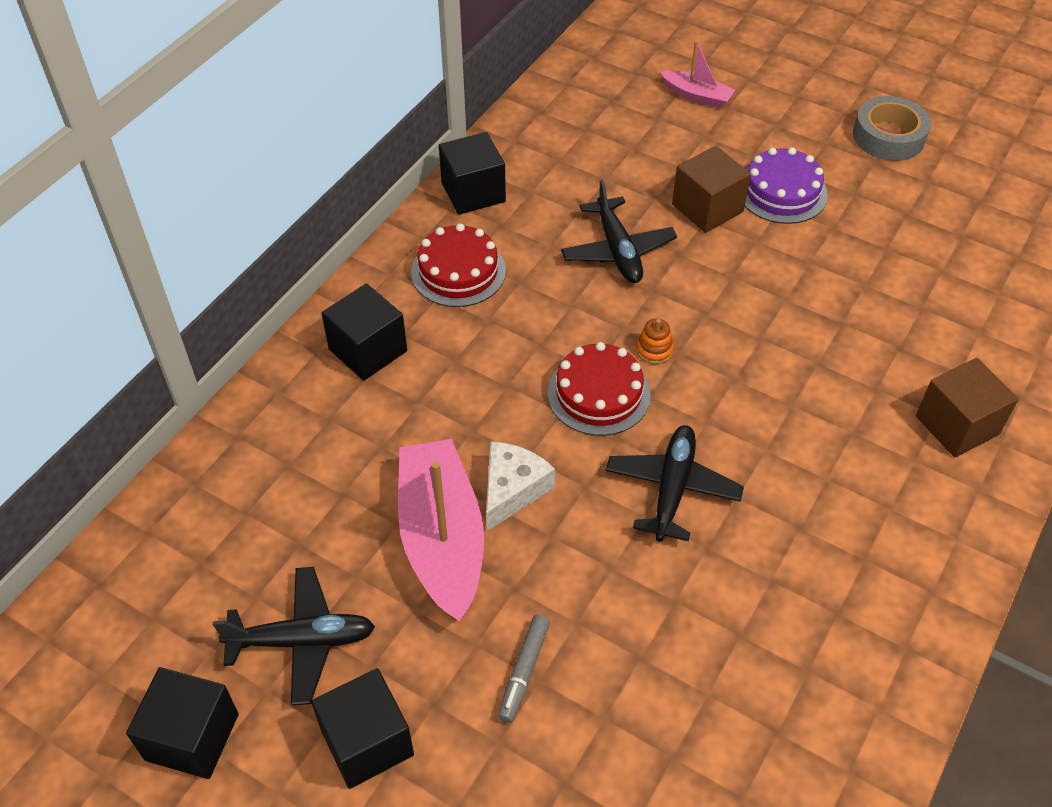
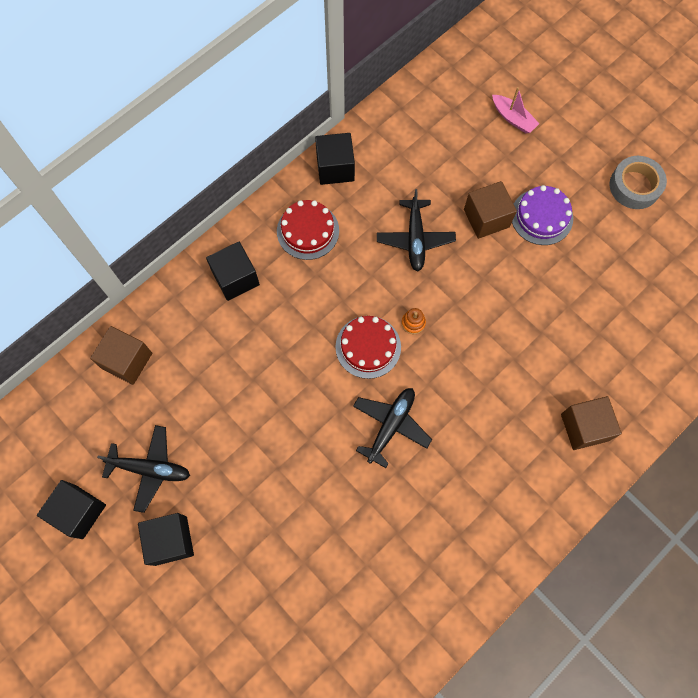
camera: 15 degrees right, 20 degrees up
pink boat [398,439,484,622] -> none
white cheese [486,441,555,531] -> none
grey marker [498,615,550,723] -> none
none -> brown cube [90,326,152,385]

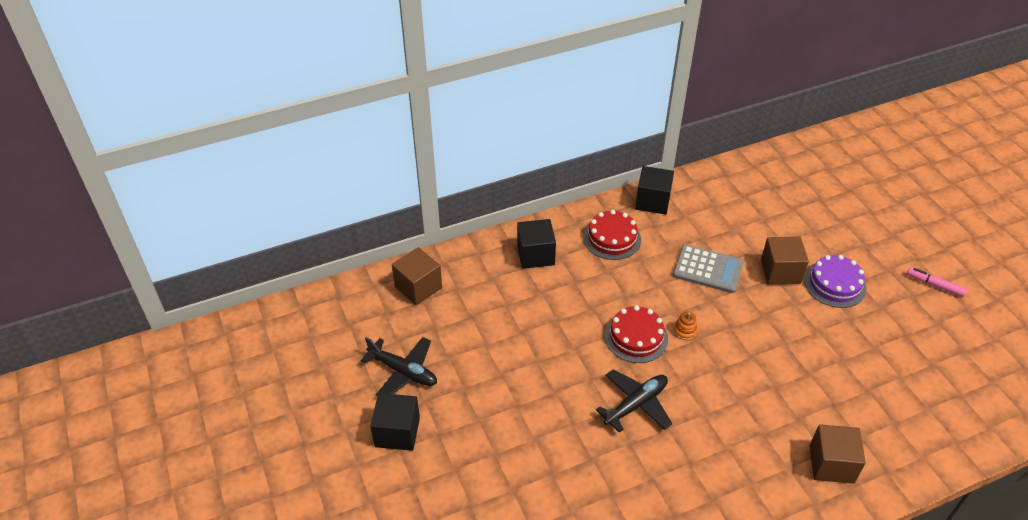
camera: 20 degrees right, 25 degrees down
black cube [37,480,106,539] -> none
black plane [377,189,456,272] -> grey calculator [673,244,744,293]
pink boat [492,87,540,133] -> none
grey tape [610,156,667,209] -> pink marker [907,268,967,297]

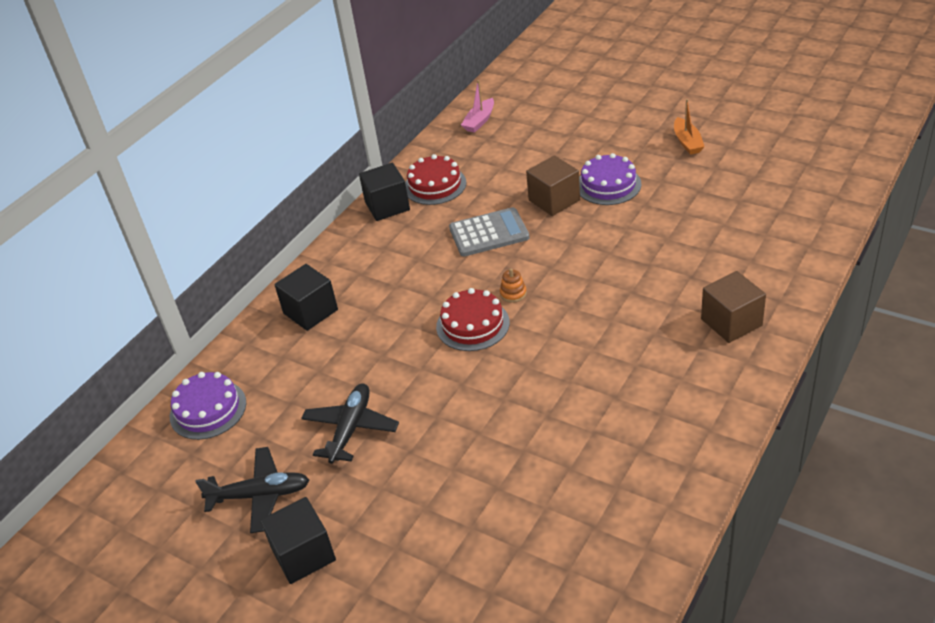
camera: 30 degrees left, 5 degrees down
brown cube [392,247,442,305] -> purple cake [170,372,246,440]
red cake [583,210,641,260] -> red cake moved to [405,154,466,205]
black plane [596,369,672,433] -> black plane moved to [301,384,399,464]
pink marker [907,268,967,297] -> orange boat [674,99,705,155]
none -> pink boat [461,80,494,133]

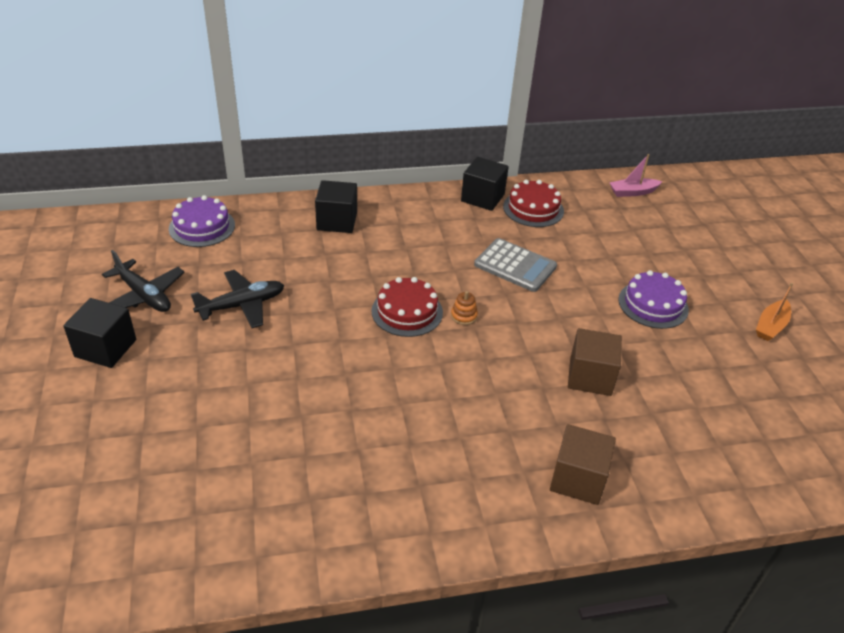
camera: 40 degrees right, 0 degrees up
brown cube [526,155,580,216] -> brown cube moved to [568,328,622,396]

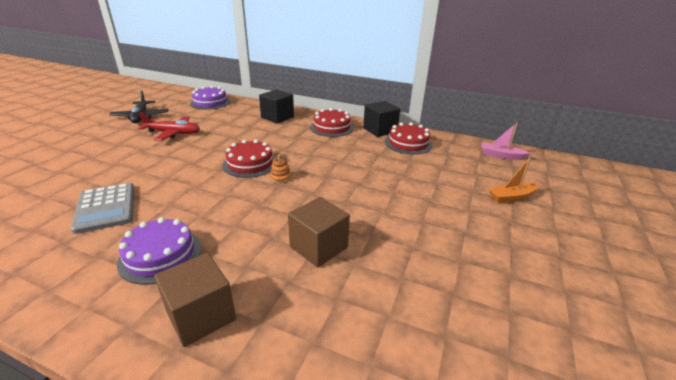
camera: 35 degrees right, 10 degrees down
black cube [63,298,136,368] -> none
black plane [191,270,284,328] -> red plane [138,112,200,141]
grey calculator [474,238,557,292] -> grey calculator moved to [71,183,134,234]
purple cake [618,270,689,329] -> purple cake moved to [117,217,201,285]
orange boat [756,283,793,341] -> orange boat moved to [489,157,539,203]
none -> red cake [310,108,354,137]

